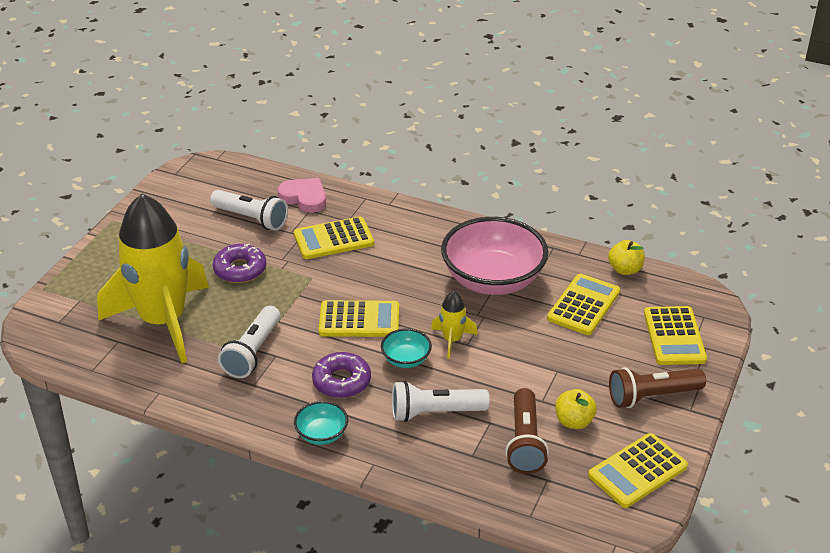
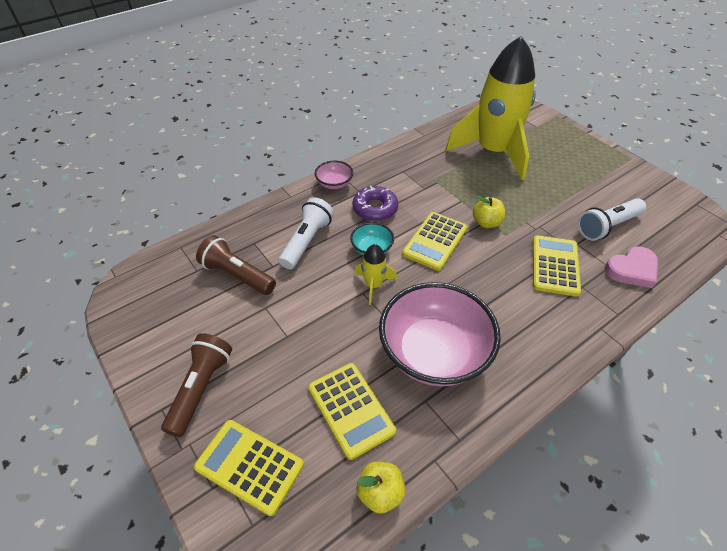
camera: 120 degrees right, 10 degrees up
purple donut [213,243,266,283] -> none
white flashlight [218,306,281,378] -> none
turquoise bowl [294,401,348,445] -> pink bowl [315,161,353,189]
yellow apple [555,389,597,429] -> yellow apple moved to [473,196,505,228]
yellow calculator [588,433,688,508] -> none

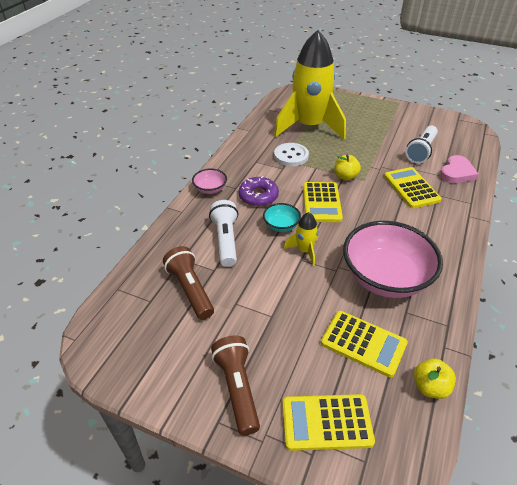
camera: 30 degrees left, 5 degrees down
brown flashlight [196,235,276,295] -> brown flashlight turned 60 degrees clockwise [163,246,214,320]
none -> white button [274,143,309,166]

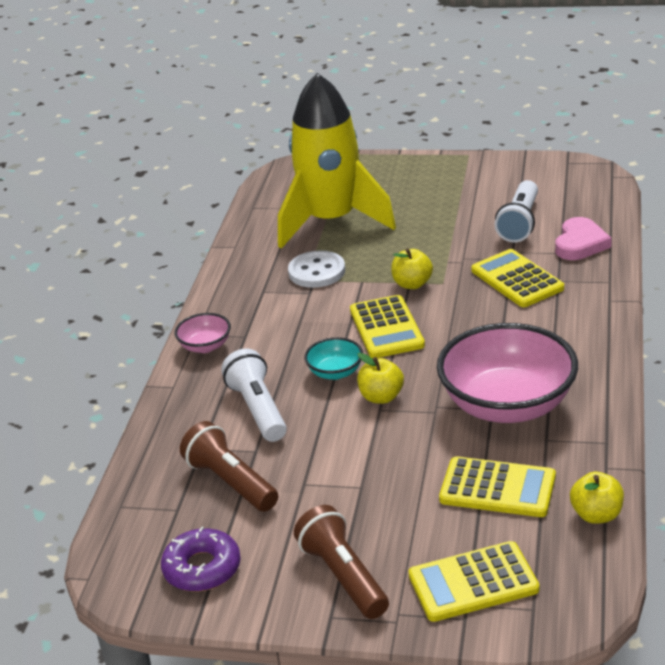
camera: 10 degrees left, 10 degrees down
purple donut [238,176,279,206] -> purple donut moved to [161,527,241,592]
yellow rocket [284,212,318,266] -> yellow apple [357,353,404,404]

